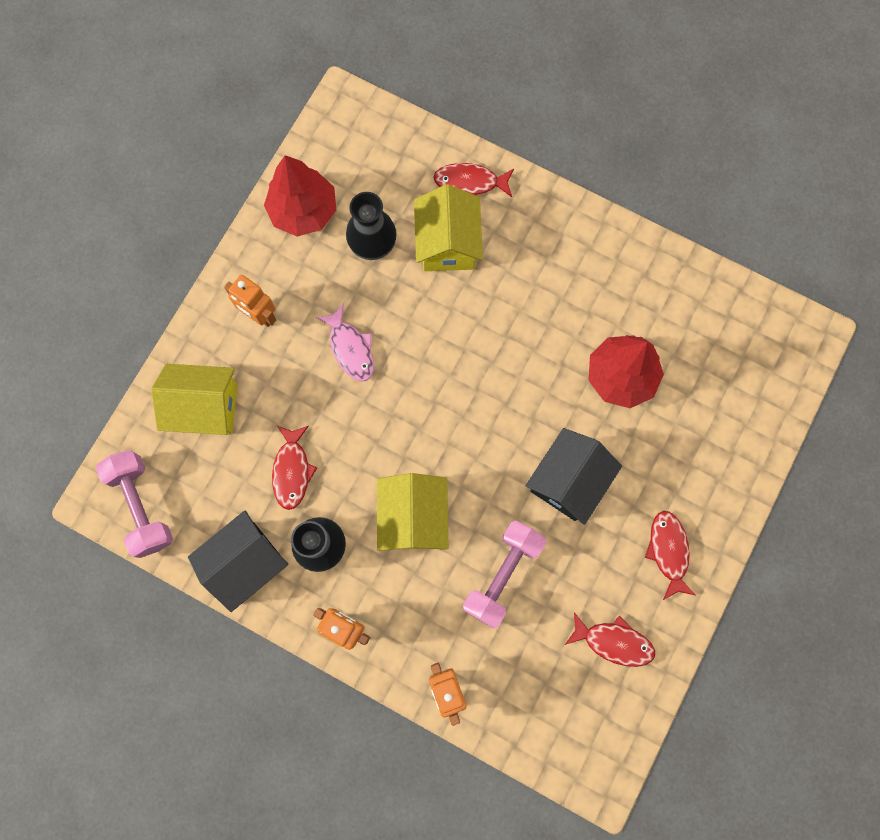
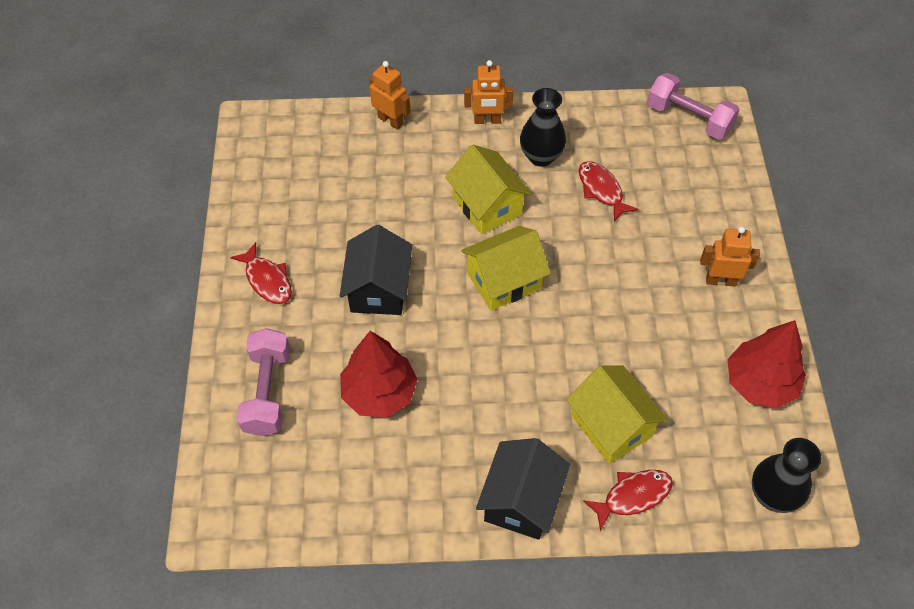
camera: 150 degrees right, 20 degrees down
yellow house [151,364,238,435] -> yellow house moved to [461,226,551,311]
black house [188,510,288,612] -> black house moved to [476,438,570,540]
pink fish [316,303,374,382] -> none
black vase [346,192,397,260] -> black vase moved to [752,438,822,513]
pink dumbbell [463,520,546,628] -> pink dumbbell moved to [236,328,290,436]
red fish [565,612,655,667] -> none

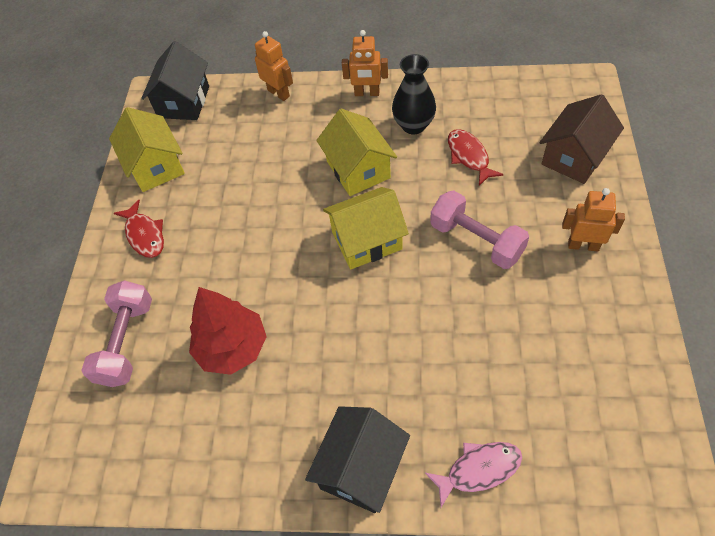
camera: 10 degrees right, 0 degrees up
black house [340,225,412,315] -> black house moved to [141,41,209,120]
yellow house [566,365,668,464] -> yellow house moved to [109,107,185,192]
red fish [583,470,673,532] -> pink fish [425,442,522,508]
pink dumbbell [647,73,740,140] -> pink dumbbell moved to [430,190,529,269]
red tree [727,320,806,409] -> none
black vase [752,438,822,513] -> none
none -> brown house [540,94,624,184]

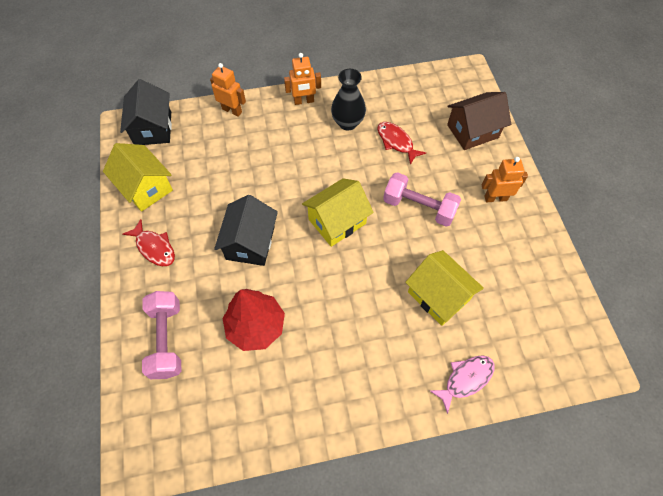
camera: 20 degrees left, 5 degrees up
black house [305,406,410,513] -> black house moved to [214,195,278,266]
yellow house [316,109,397,196] -> yellow house moved to [405,250,484,326]
brown house [540,94,624,184] -> brown house turned 45 degrees clockwise [447,92,511,150]

